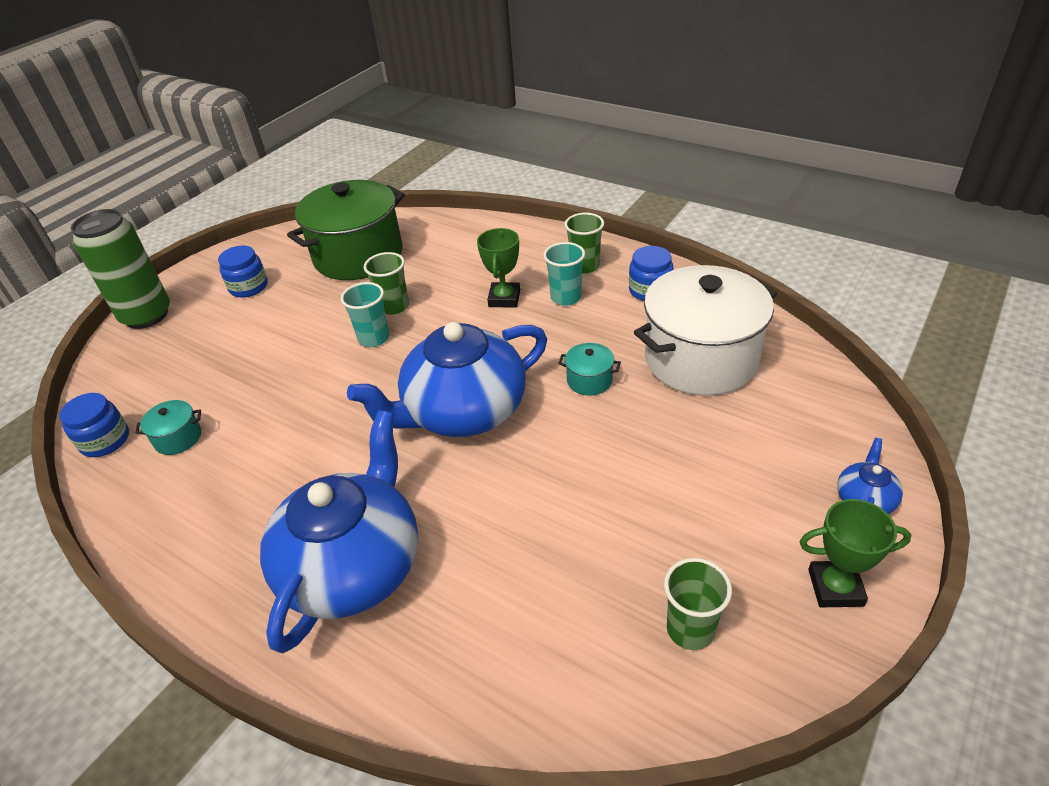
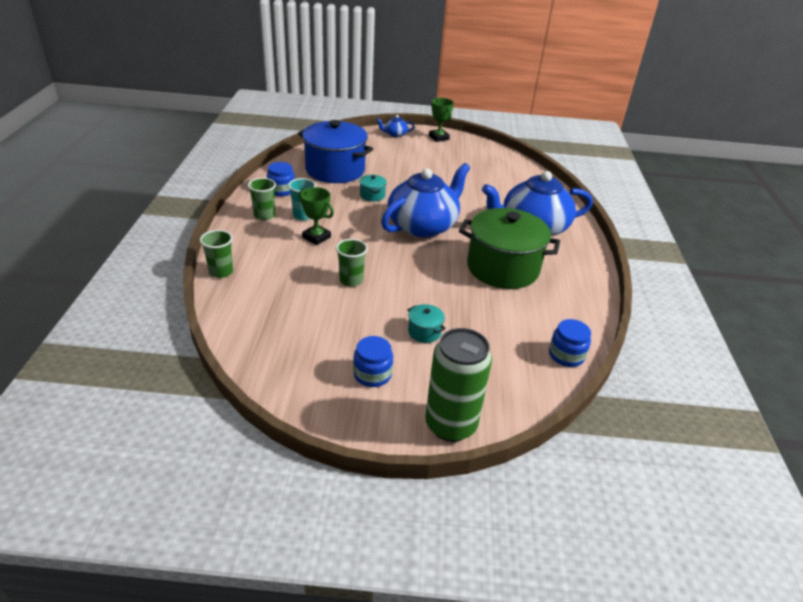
camera: 125 degrees left, 5 degrees down
turquoise pot [135,400,201,455] -> turquoise pot moved to [407,304,446,343]
green pot [287,180,405,280] -> green pot moved to [459,208,560,289]
turquoise cup [341,282,389,347] -> none
blue teapot [347,322,547,437] -> blue teapot turned 75 degrees counterclockwise [381,163,470,238]
green trophy [477,228,520,308] -> green trophy turned 60 degrees clockwise [298,187,334,245]
white pot [634,265,777,396] -> blue pot [298,120,373,183]
green cup [664,558,732,650] -> green cup moved to [200,230,233,278]

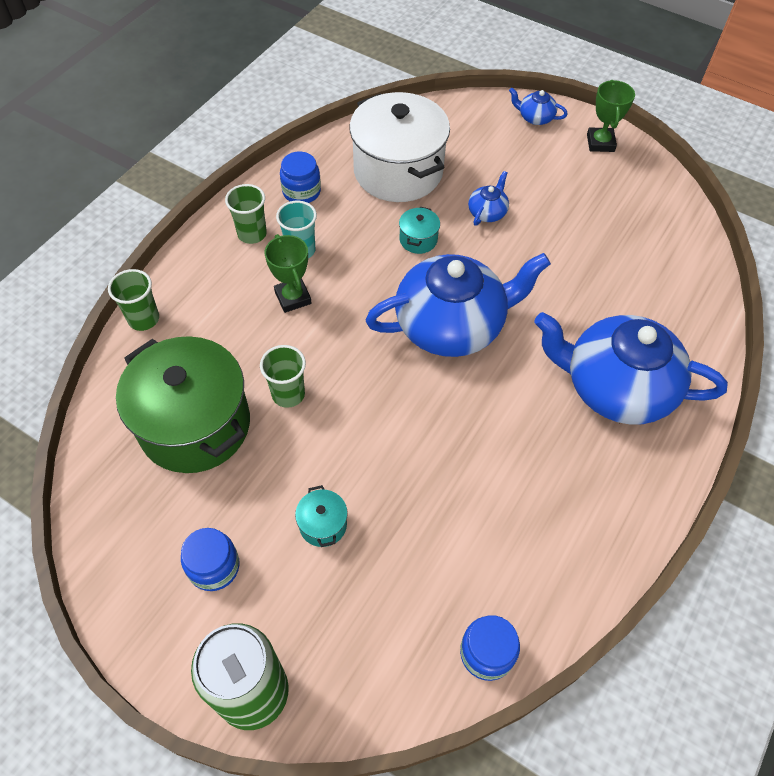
camera: 30 degrees right, 20 degrees up
blue pot [298,120,373,183] -> white pot [349,92,450,202]
green pot [459,208,560,289] -> green pot moved to [116,336,250,473]
none -> blue teapot [468,171,509,226]

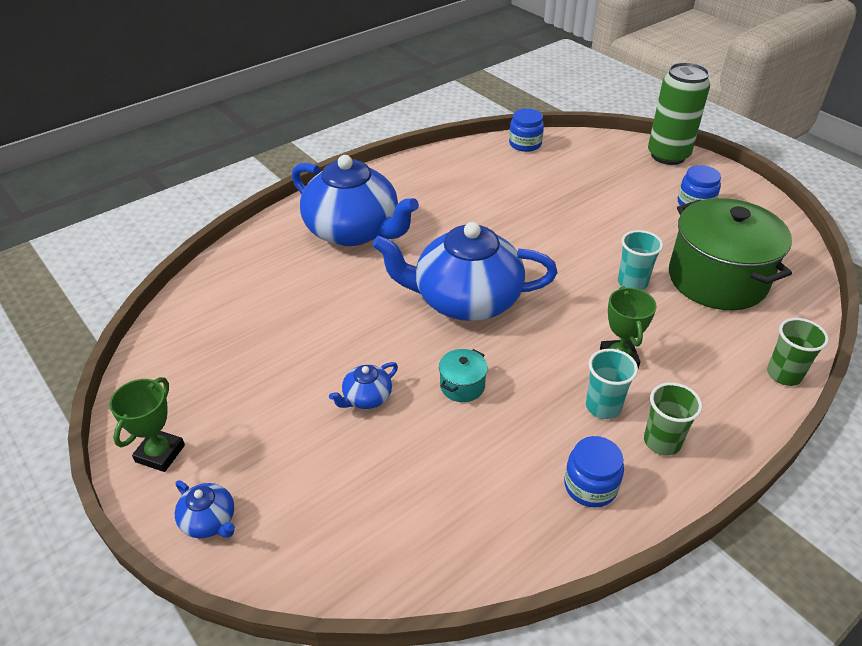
camera: 160 degrees left, 15 degrees down
green cup [260,345,306,408] -> turquoise cup [618,230,663,290]
turquoise pot [295,485,348,547] -> none
white pot [349,92,450,202] -> none

